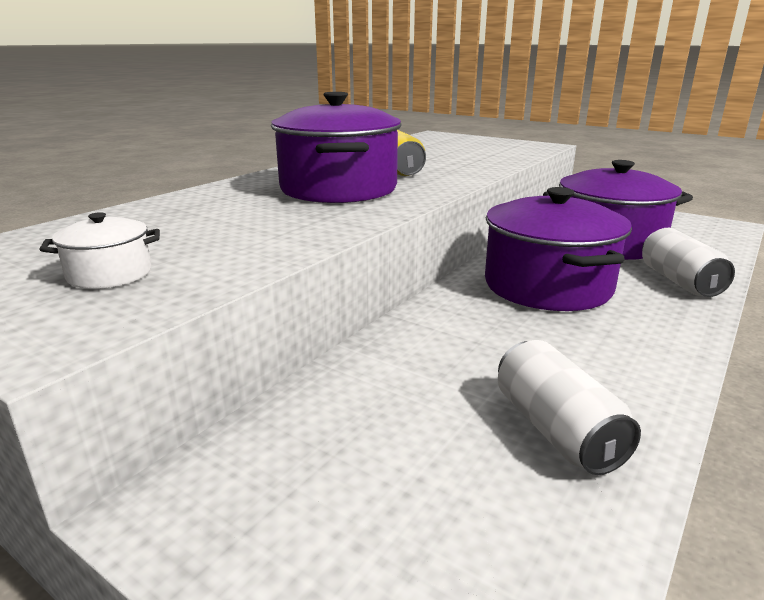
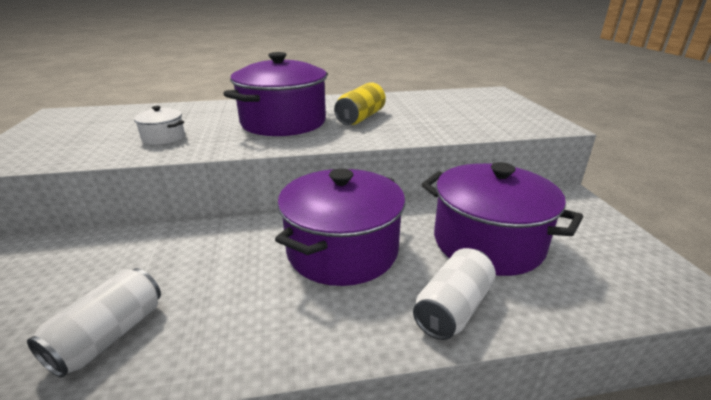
camera: 45 degrees right, 5 degrees up
white pot [39,212,160,289] -> white pot moved to [134,106,185,145]

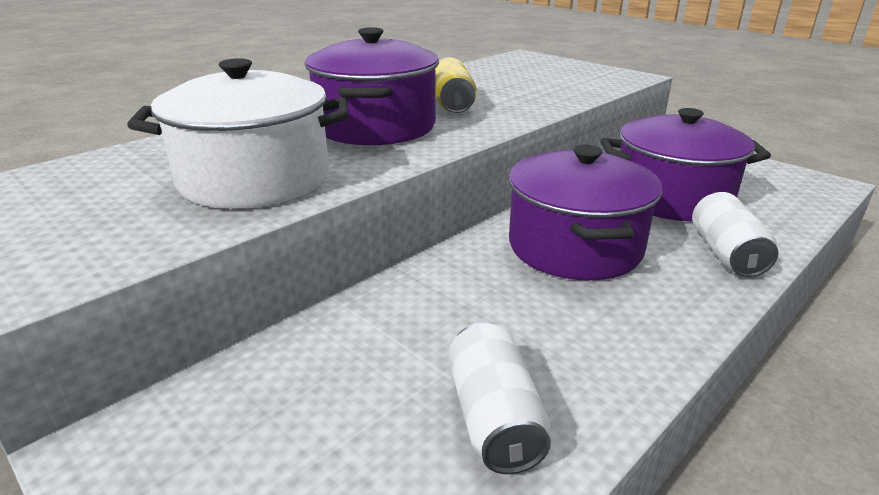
camera: 35 degrees left, 0 degrees up
white pot [134,106,185,145] -> white pot [127,58,348,209], size x2.29

